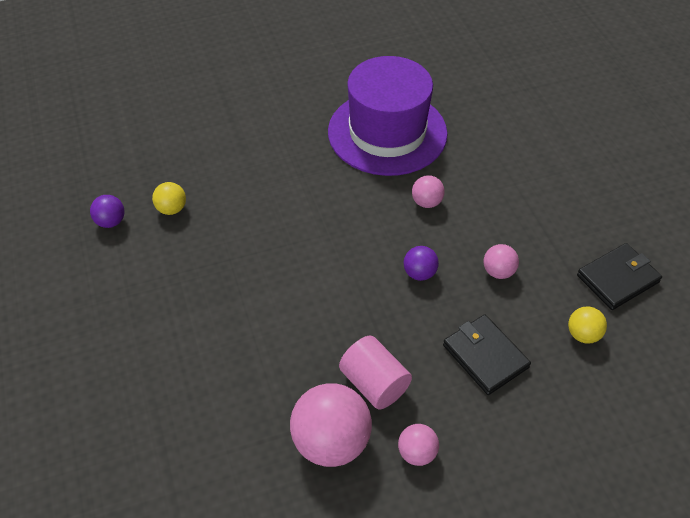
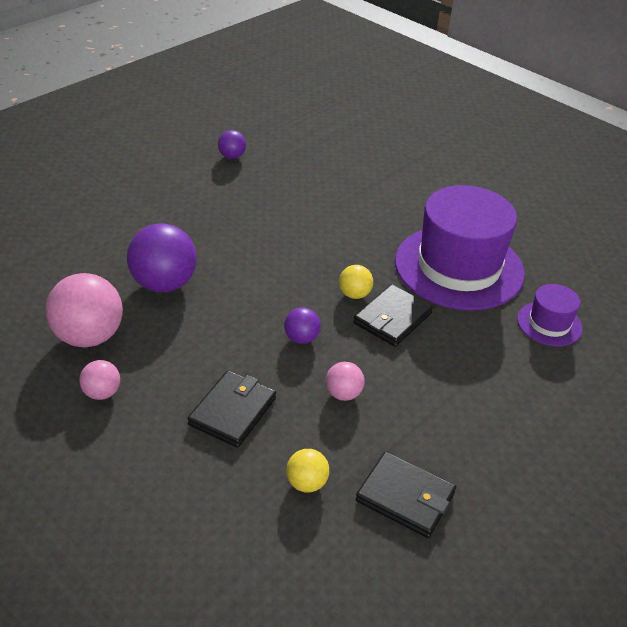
camera: 60 degrees right, 10 degrees down
yellow ball [152,182,186,215] -> yellow ball moved to [339,265,373,299]
pink cylinder [339,336,412,410] -> none
pink ball [412,175,445,208] -> black wallet [353,284,433,347]
none -> purple ball [127,223,197,292]
none -> purple hat [517,284,583,346]

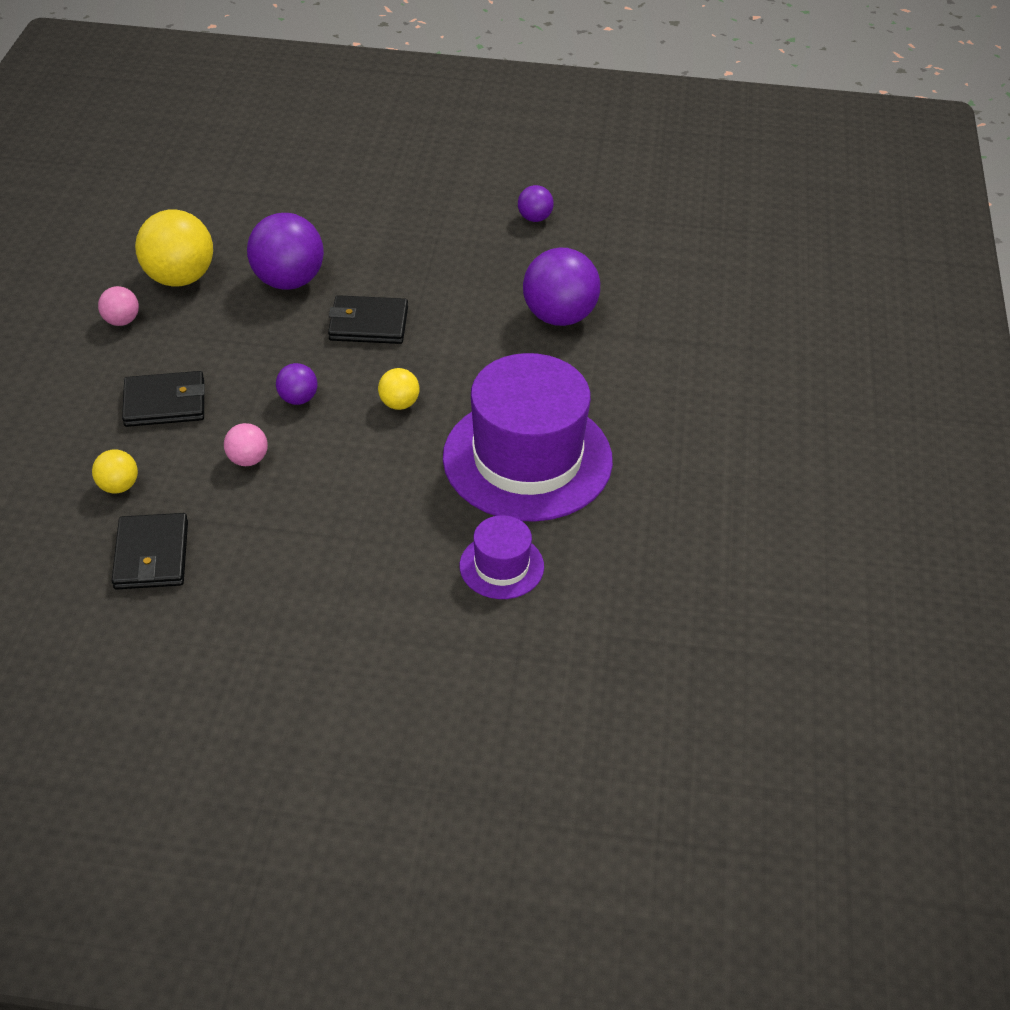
camera: 55 degrees right, 5 degrees up
pink ball [46,273,123,348] -> yellow ball [135,210,213,287]
black wallet [353,284,433,347] -> black wallet moved to [328,295,408,344]
none -> purple ball [523,247,600,326]

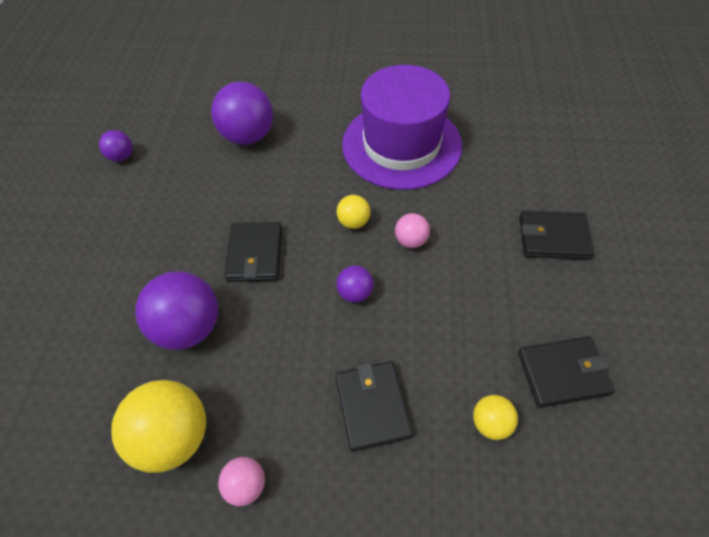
camera: 90 degrees left, 10 degrees up
pink ball [224,423,268,466] -> pink ball moved to [395,213,430,248]
purple hat [460,515,544,599] -> none
none -> black wallet [519,211,594,260]

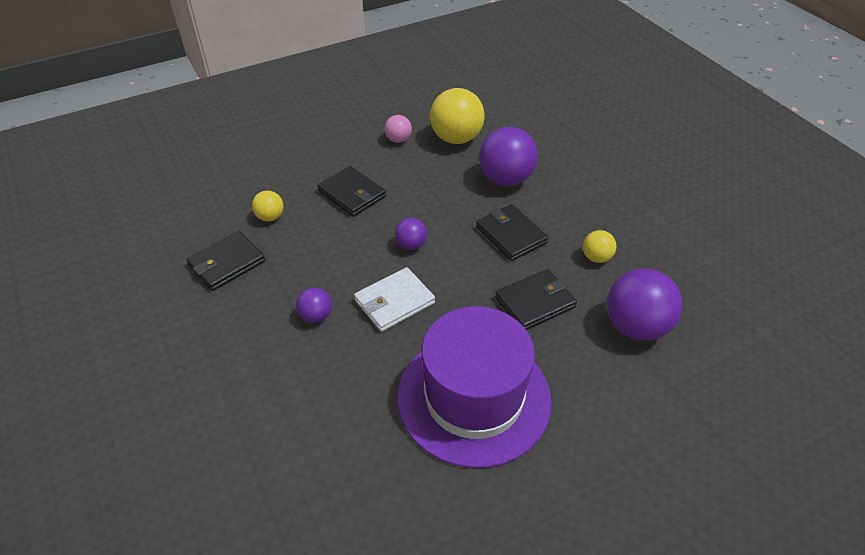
camera: 145 degrees right, 10 degrees down
purple ball [99,130,132,161] -> purple ball moved to [296,288,332,323]
yellow ball [337,195,370,229] -> yellow ball moved to [583,230,617,263]
pink ball [395,213,430,248] -> white wallet [354,267,435,332]
black wallet [519,211,594,260] -> black wallet moved to [495,269,577,330]

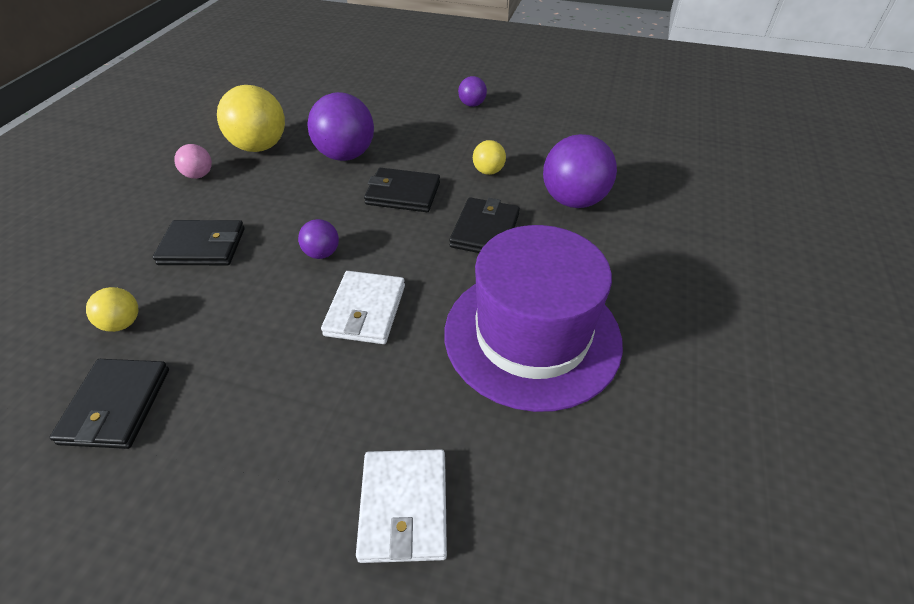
camera: 45 degrees left, 0 degrees up
purple ball [296,288,332,323] -> purple ball moved to [458,76,487,107]
none -> white wallet [356,449,447,563]

